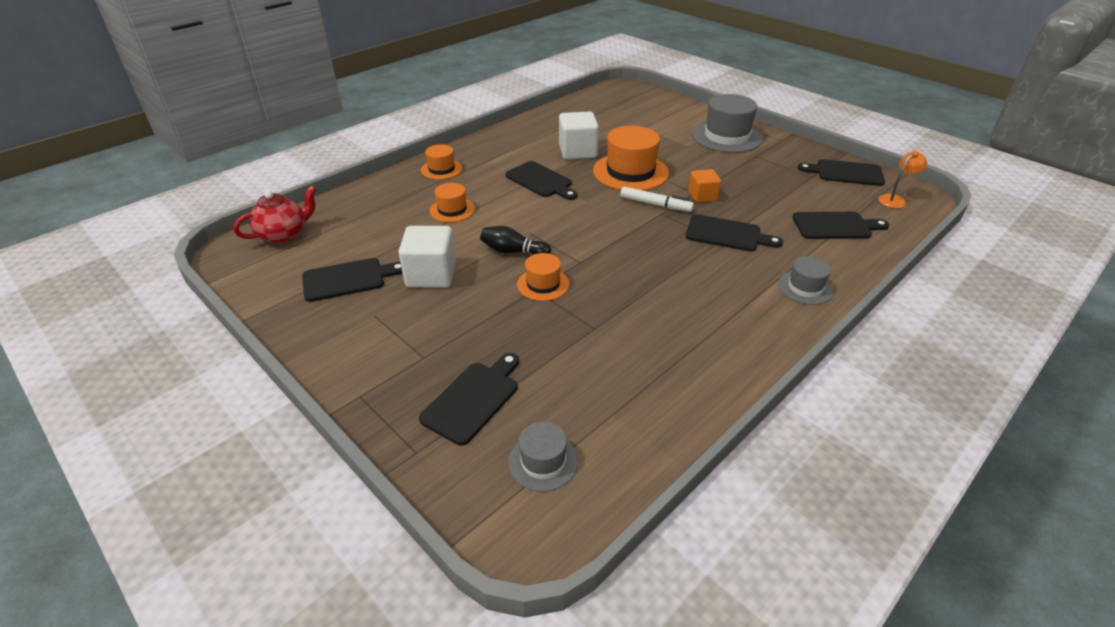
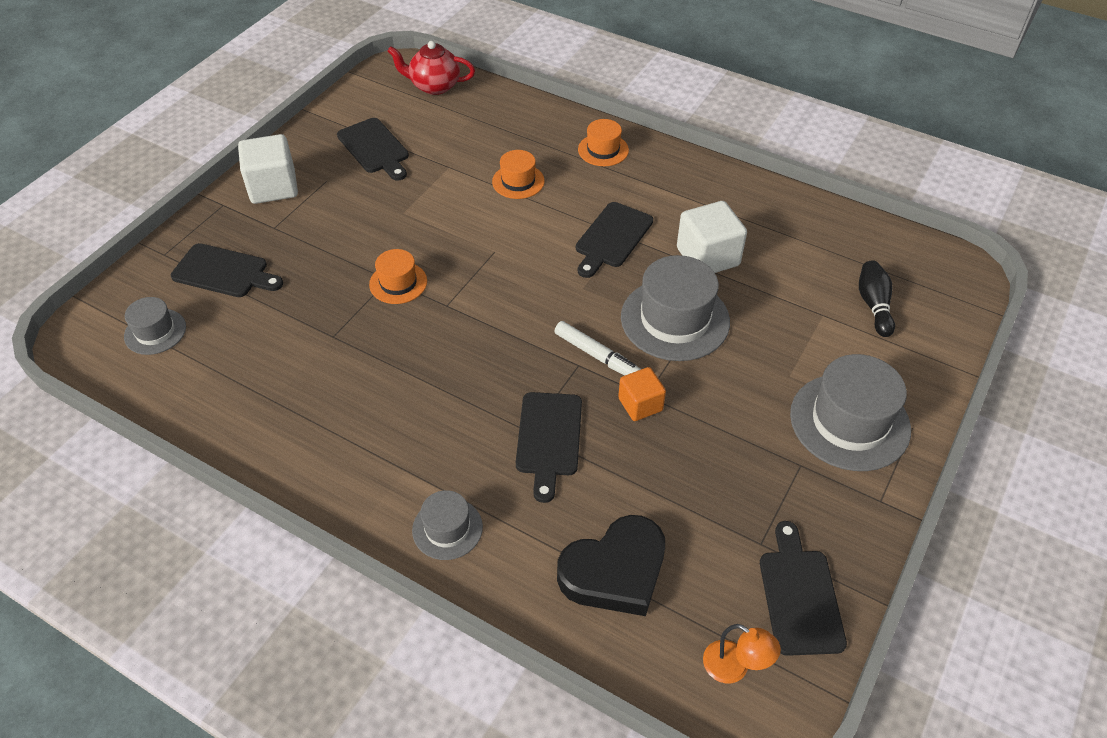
camera: 75 degrees right, 10 degrees up
red teapot [233,186,317,244] -> red teapot turned 150 degrees clockwise [388,41,475,95]
white cube [399,226,456,287] -> white cube moved to [238,134,298,204]
black bowling pin [480,226,551,254] -> black bowling pin moved to [859,260,895,337]
orange hat [593,126,669,191] -> grey hat [621,255,730,361]
white marker [620,187,694,212] -> white marker turned 60 degrees counterclockwise [554,321,641,376]
black cutting board [792,212,889,239] -> black heart [557,515,665,616]

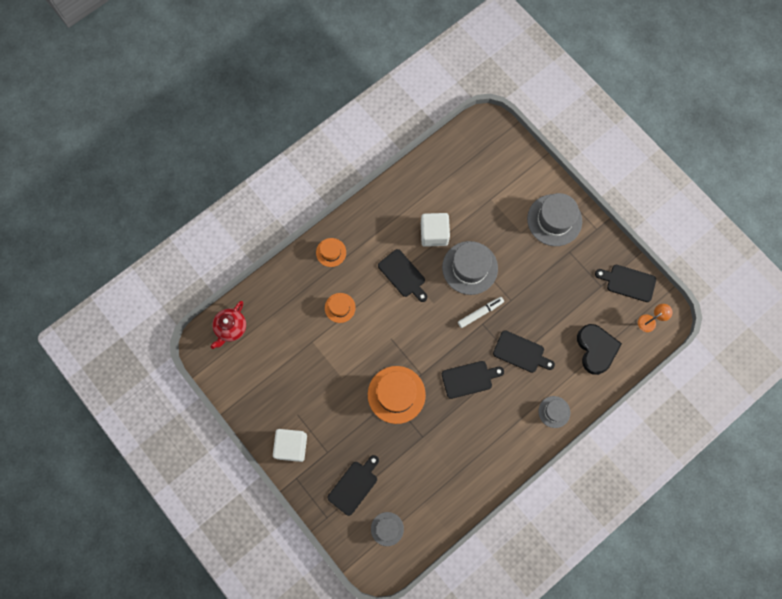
camera: 70 degrees left, 25 degrees up
black cutting board [337,118,409,181] -> black cutting board moved to [442,361,504,399]
orange hat [369,249,427,304] -> orange hat [368,366,426,424], size x1.83
orange cube [618,367,666,421] -> none
black bowling pin [859,260,895,337] -> none

